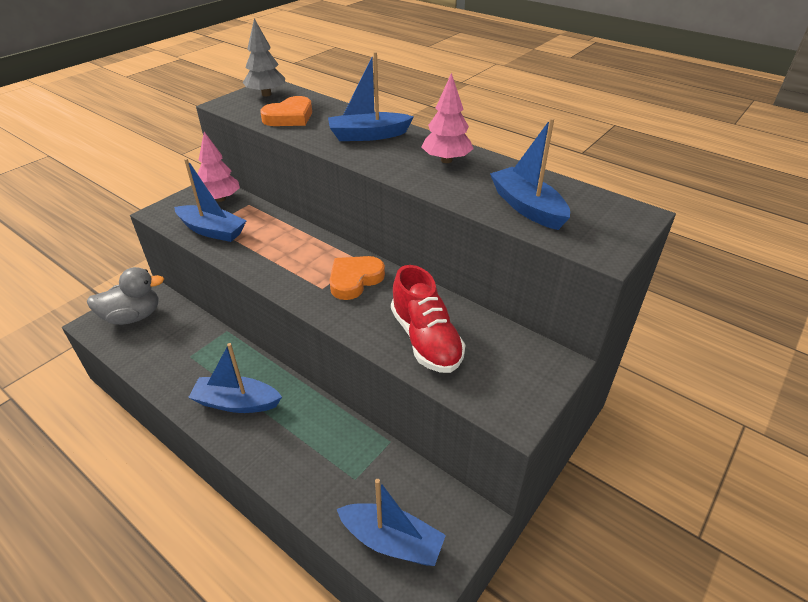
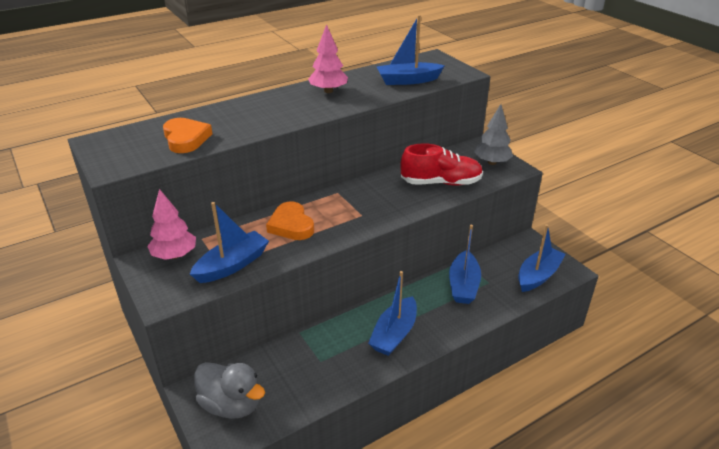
camera: 70 degrees left, 5 degrees down
grey duck [87,267,164,325] -> grey duck turned 120 degrees clockwise [194,362,265,419]
grey tree [243,19,285,97] -> grey tree moved to [474,104,513,165]
blue boat [328,52,414,141] -> blue boat moved to [449,225,481,304]
orange heart [329,256,385,300] -> orange heart moved to [266,201,314,240]

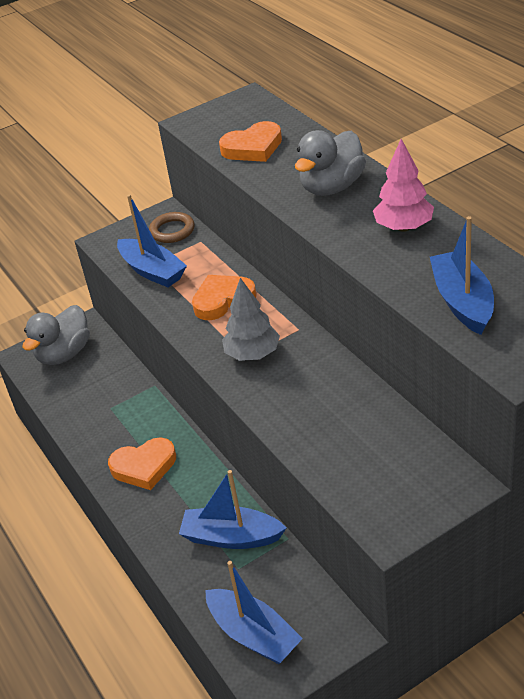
camera: 95 degrees right, 5 degrees up
pink tree [147,189,196,260] -> brown ring [149,212,195,243]
blue boat [368,271,417,356] -> orange heart [108,437,176,490]
red shoe [400,143,483,186] -> none
grey tree [474,104,513,165] -> grey tree moved to [222,278,280,361]
none -> grey duck [295,130,366,196]

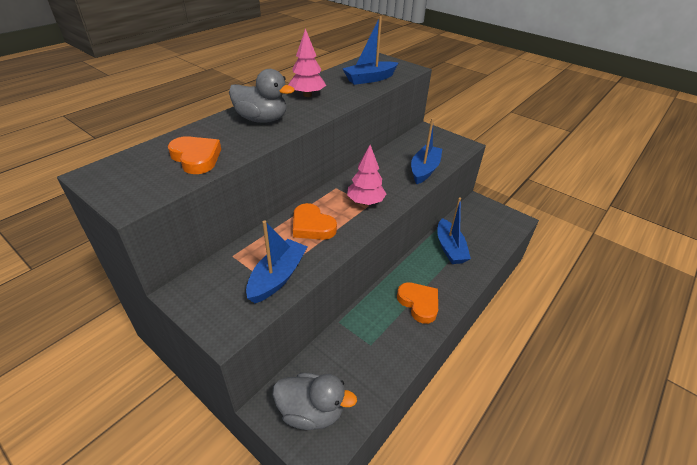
camera: 115 degrees left, 0 degrees up
brown ring [149,212,195,243] -> none
blue boat [205,561,303,664] -> blue boat moved to [411,118,442,184]
grey tree [222,278,280,361] -> pink tree [347,145,386,205]

